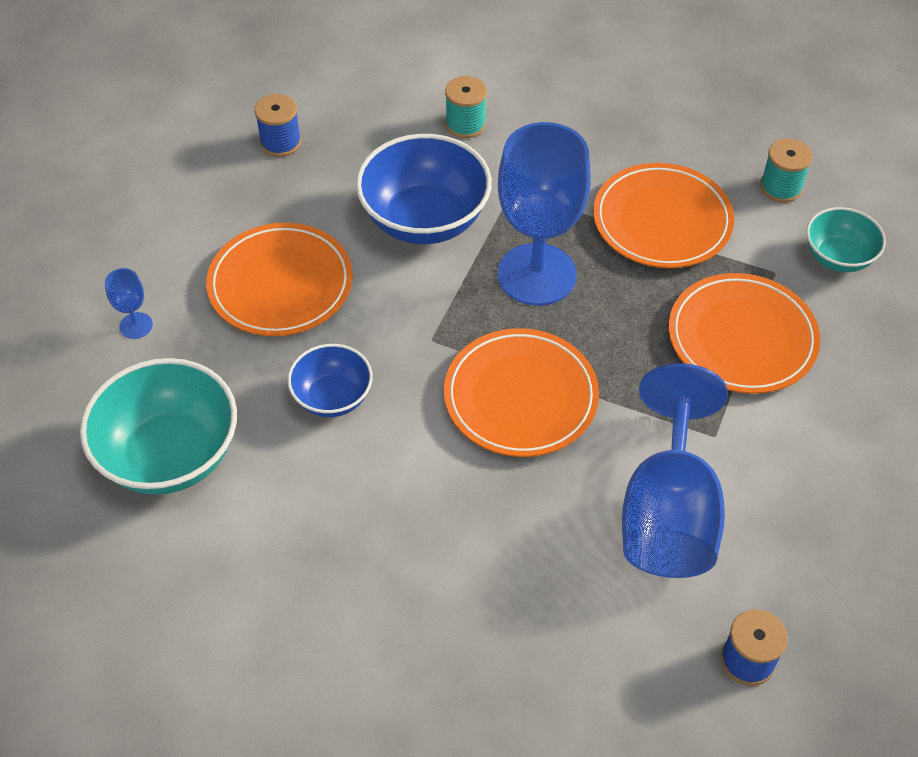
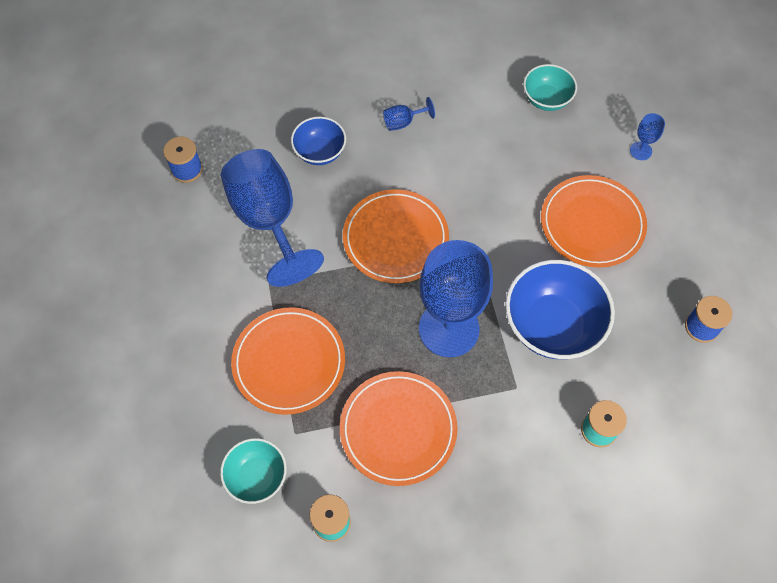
camera: 145 degrees right, 10 degrees up
turquoise bowl [80,358,237,494] -> turquoise bowl [523,64,577,111], size x0.57
blue bowl [288,344,373,417] -> blue bowl moved to [291,117,346,165]
none -> blue goblet [383,97,435,131]

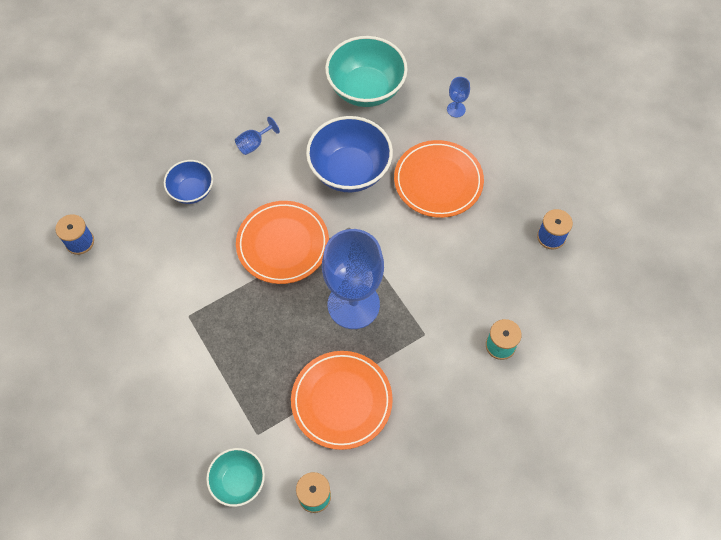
camera: 20 degrees left, 0 degrees up
blue goblet [221,149,324,287] -> none
orange plate [231,307,345,415] -> none
blue bowl [505,260,615,359] -> blue bowl moved to [306,116,393,192]
turquoise bowl [523,64,577,111] -> turquoise bowl [325,36,408,107], size x1.75

